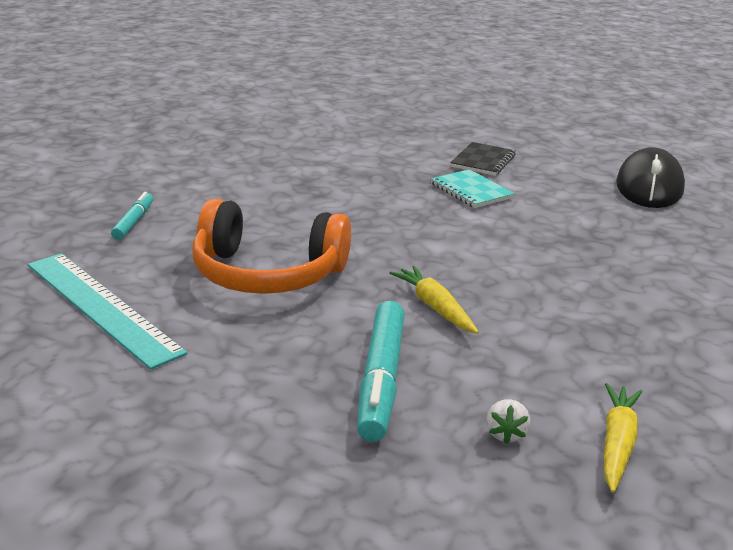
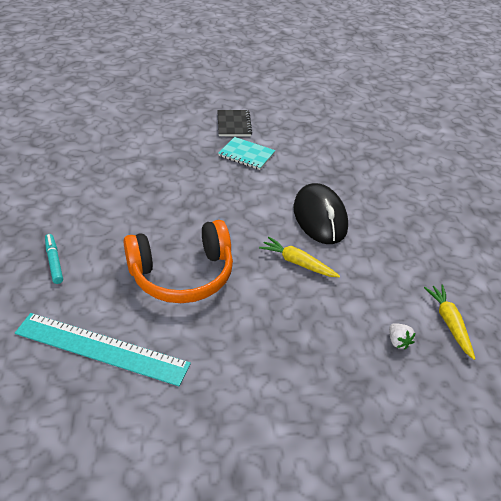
camera: 30 degrees left, 15 degrees up
turquoise marker [357,301,404,442] -> none
black mouse [616,147,685,208] -> black mouse moved to [294,183,348,244]

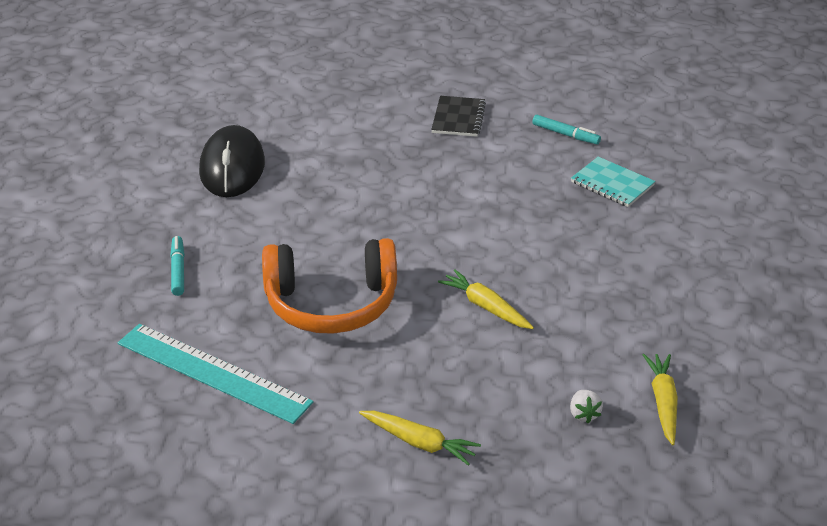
camera: 15 degrees right, 5 degrees down
turquoise notebook [218,137,276,170] -> turquoise notebook moved to [571,157,656,207]
black mouse [294,183,348,244] -> black mouse moved to [199,125,265,197]
none -> yellow carrot [359,411,481,466]
none -> turquoise marker [532,115,601,144]

